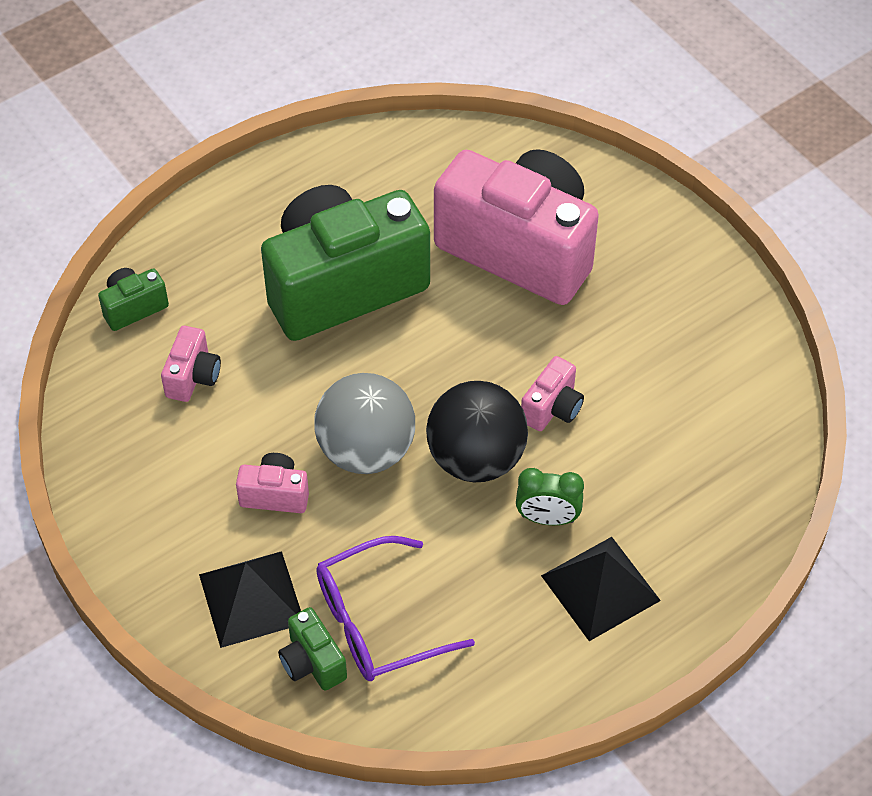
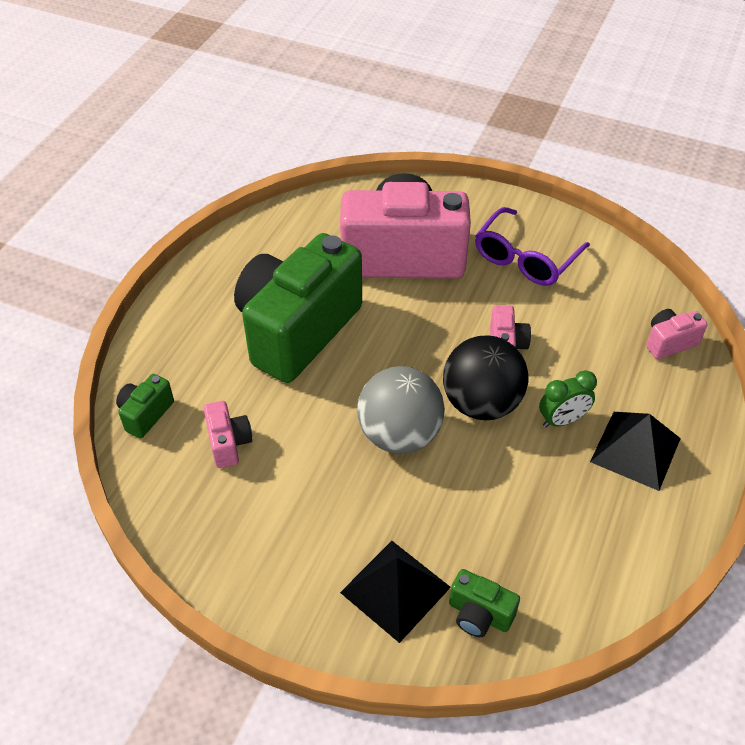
camera: 30 degrees left, 5 degrees down
pink camera [236,453,309,513] -> pink camera moved to [647,309,708,359]
purple glasses [316,536,475,681] -> purple glasses moved to [475,207,590,286]

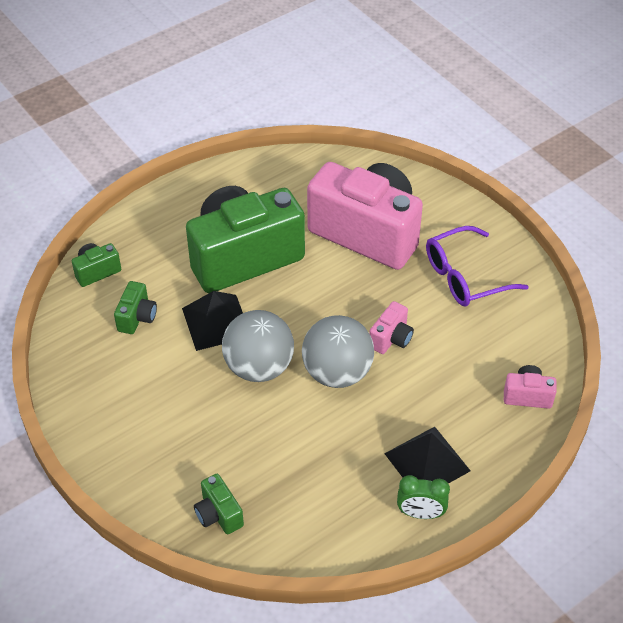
camera: 30 degrees right, 0 degrees up
pink camera [204,401,252,468] -> green camera [114,281,157,334]
black pyramid [340,541,451,643] -> black pyramid moved to [182,291,243,351]
black ball [443,335,528,420] -> grey ball [302,315,374,388]
green clock [539,370,597,428] -> green clock moved to [397,475,450,519]

